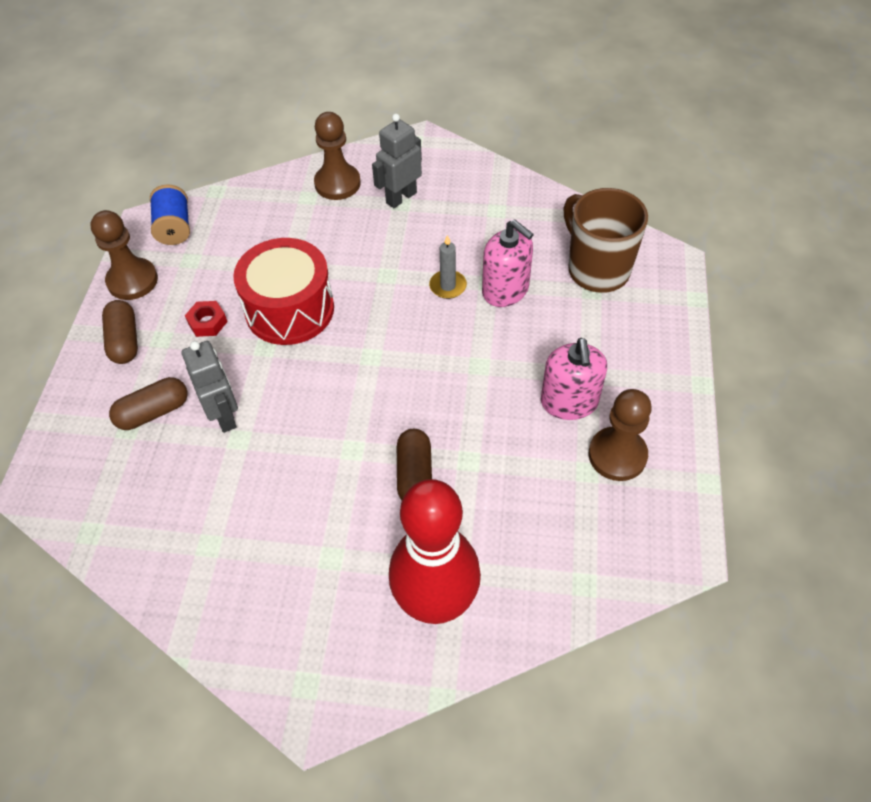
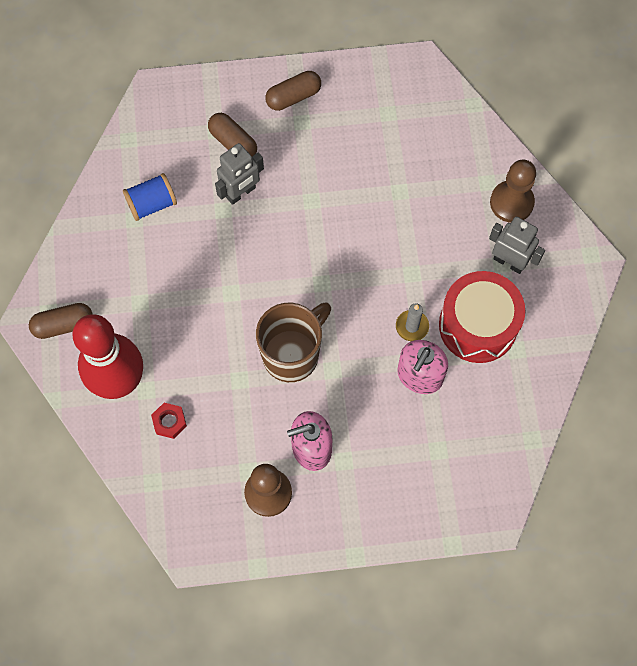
camera: 75 degrees right, 15 degrees up
brown pawn [90,210,158,300] -> none
blue spool [150,184,190,245] -> blue spool moved to [123,173,177,221]
red nut [185,301,228,337] -> red nut moved to [151,403,187,439]
red drum [233,238,334,345] -> red drum moved to [439,271,525,363]
brown capsule [397,429,432,500] -> brown capsule moved to [29,303,93,339]
brown mug [563,188,648,293] -> brown mug moved to [256,302,331,382]

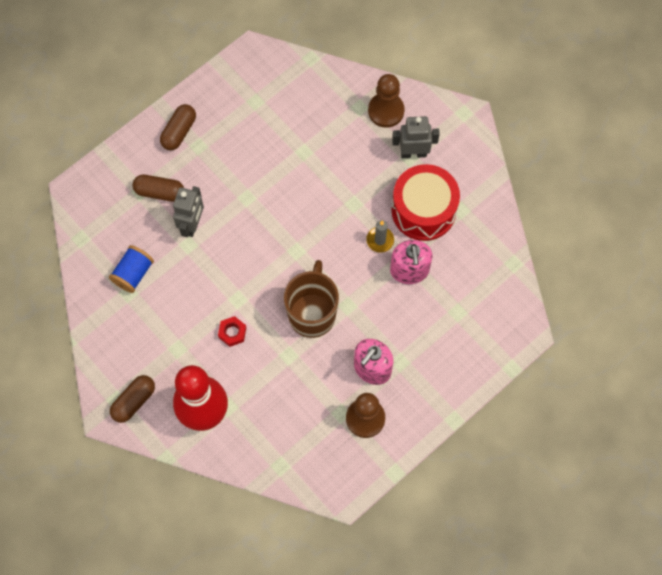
camera: 35 degrees left, 0 degrees up
red nut [151,403,187,439] -> red nut moved to [218,316,246,347]

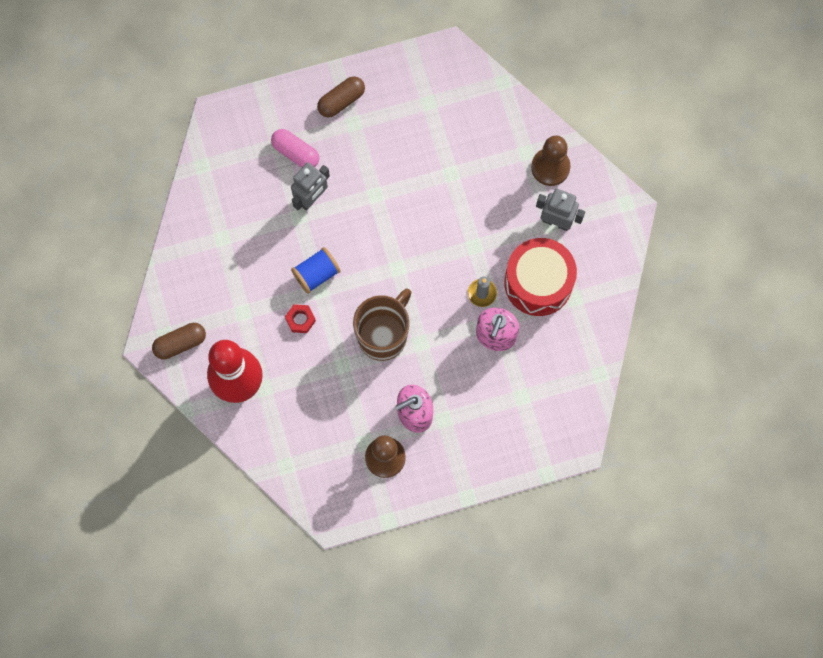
camera: 25 degrees right, 5 degrees up
blue spool [109,245,154,293] -> blue spool moved to [291,247,341,294]
brown capsule [133,175,184,202] -> pink capsule [271,129,319,168]

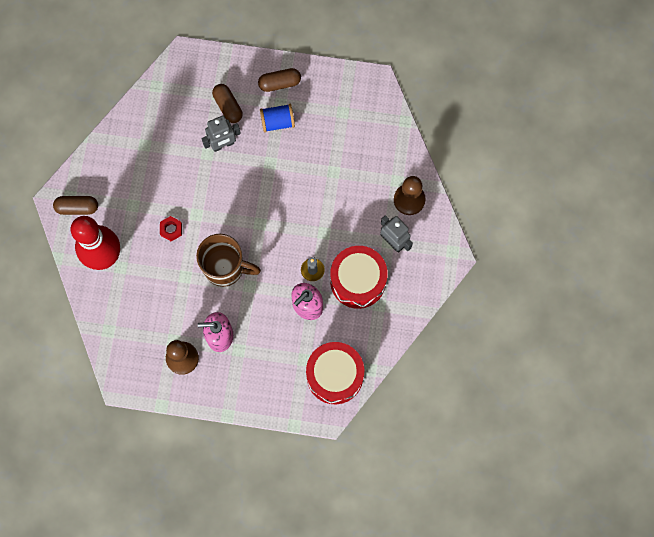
camera: 25 degrees right, 0 degrees up
pink capsule [271,129,319,168] -> brown capsule [212,84,243,123]
blue spool [291,247,341,294] -> blue spool moved to [260,104,295,132]
brown mug [353,288,412,361] -> brown mug turned 45 degrees clockwise [196,234,261,287]
none -> red drum [306,342,364,404]

